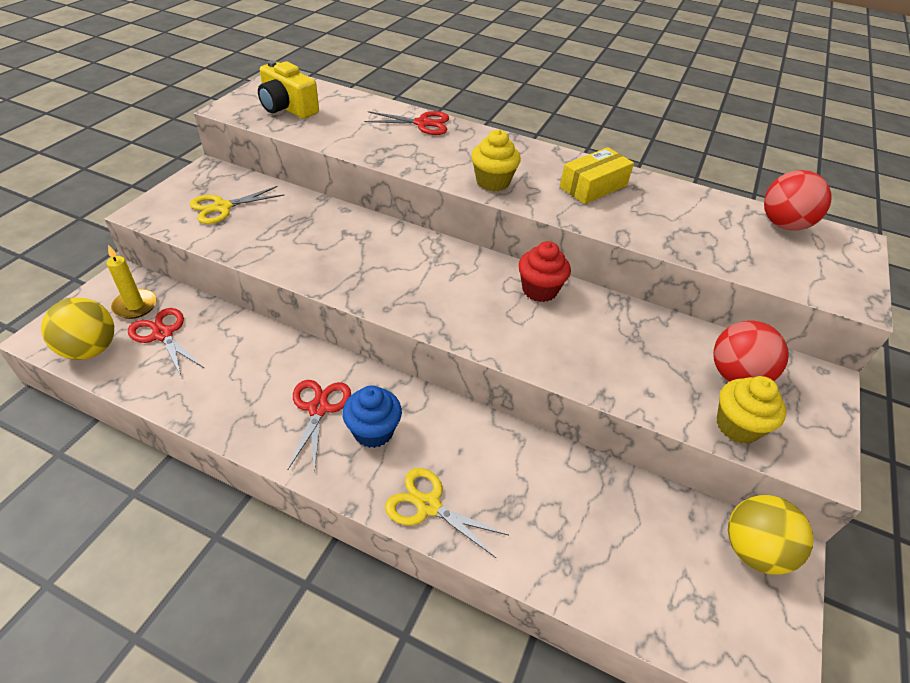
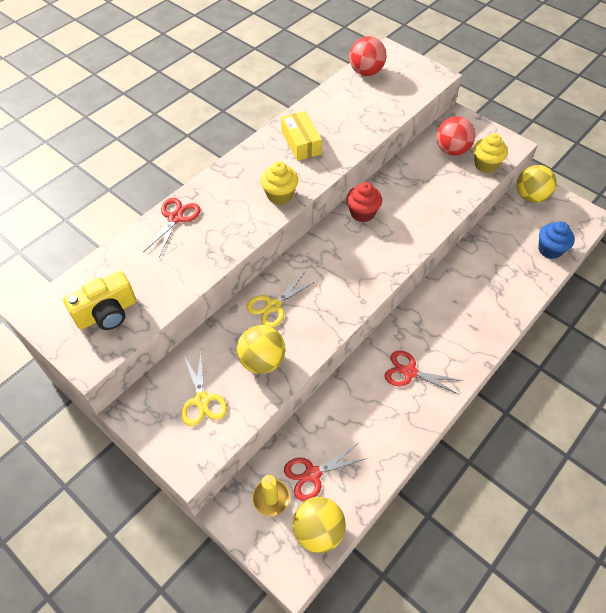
camera: 70 degrees left, 10 degrees up
blue cupcake [342,385,402,448] -> blue cupcake moved to [538,221,575,259]
yellow scissors [385,468,509,558] -> yellow scissors moved to [246,272,316,328]
none -> yellow ball [237,325,285,374]

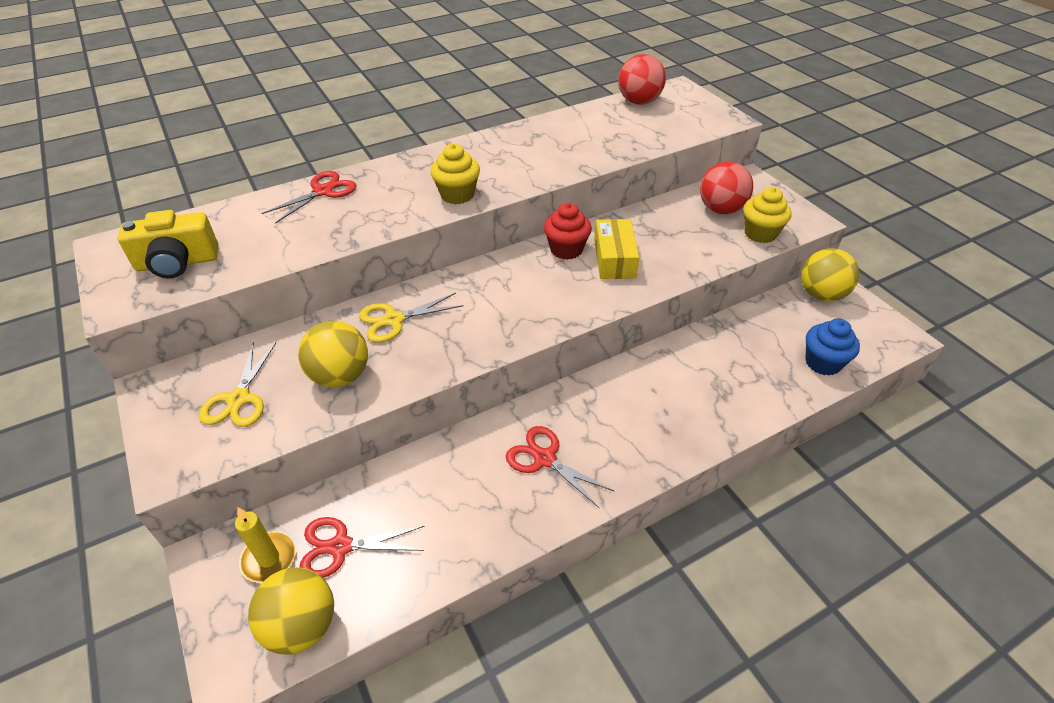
camera: 20 degrees right, 10 degrees down
yellow box [281,111,322,161] -> yellow box moved to [594,219,639,279]

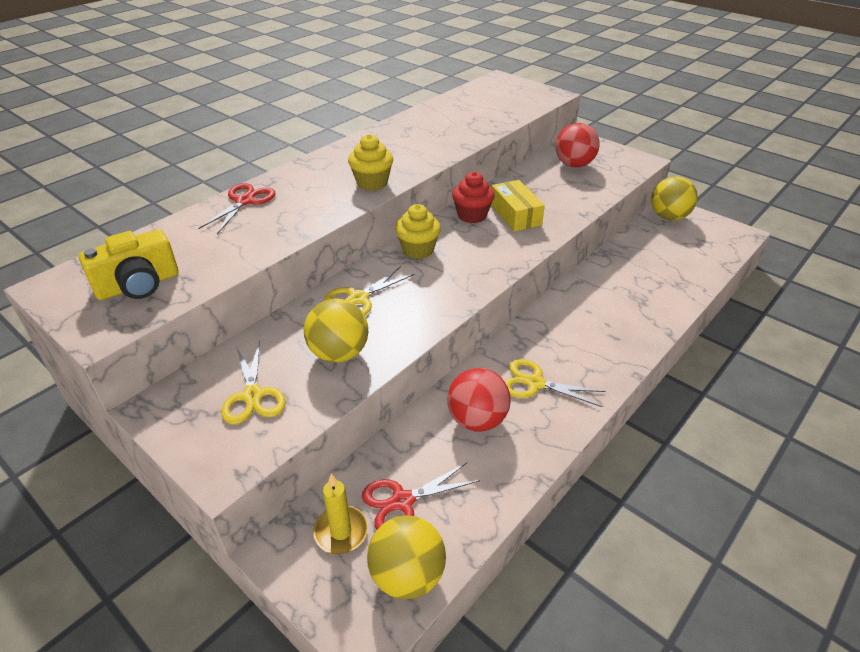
camera: 20 degrees left, 5 degrees down
red scissors [506,426,614,508] -> yellow scissors [505,359,605,407]
red ball [618,54,666,105] -> red ball moved to [447,368,511,432]
yellow cupcake [743,187,792,243] -> yellow cupcake moved to [395,204,441,259]
blue cupcake [805,319,860,376] -> none

